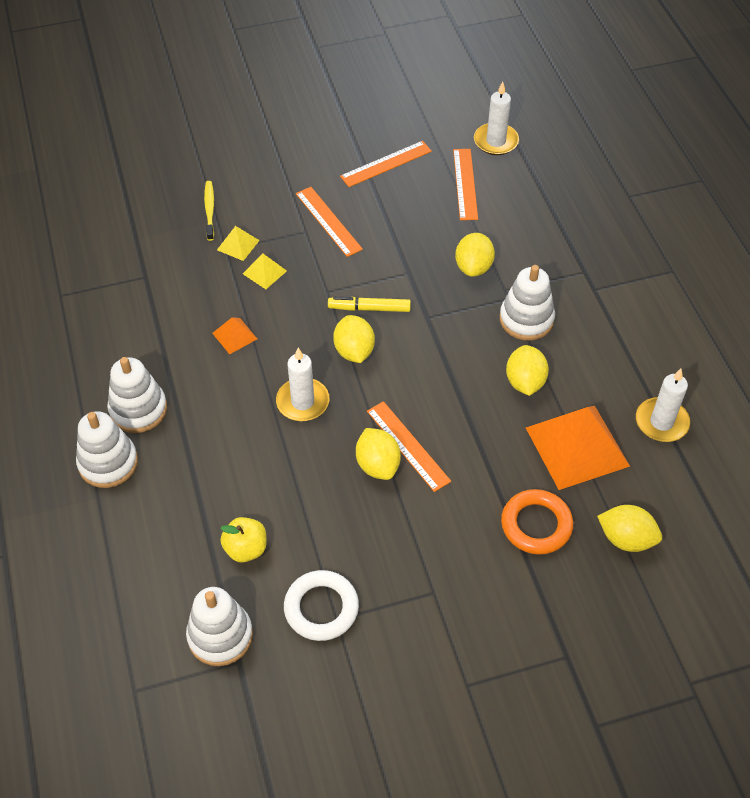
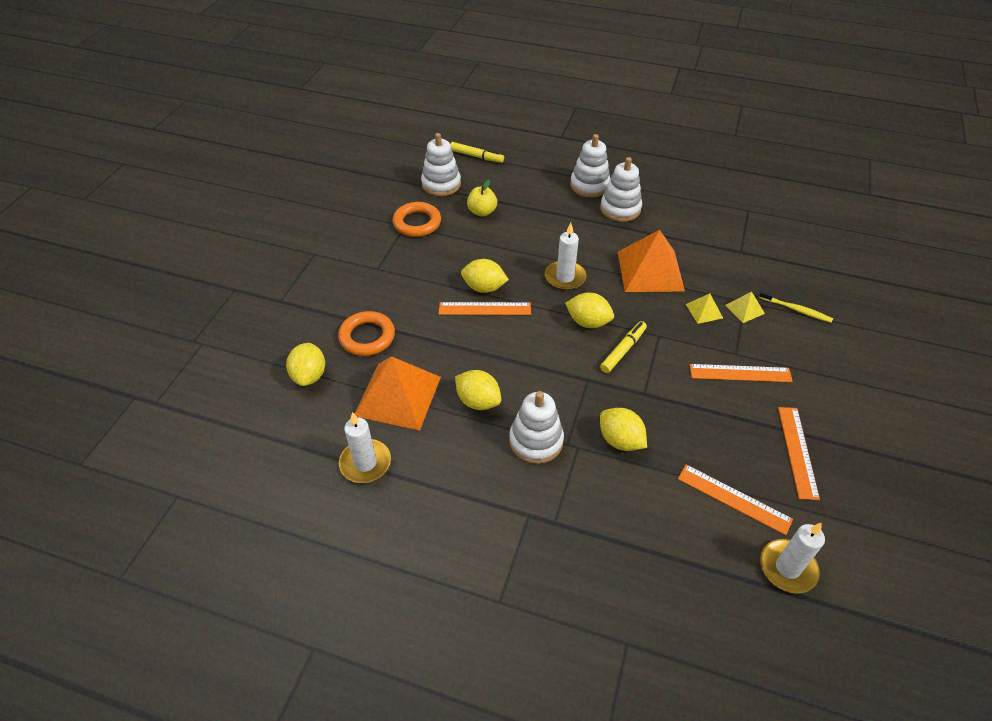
camera: 125 degrees right, 5 degrees down
orange pyramid [212,317,257,354] -> orange pyramid [618,230,685,292], size x2.21
white ring [284,570,359,641] -> orange ring [392,202,441,237]
yellow lemon [597,505,662,552] -> yellow lemon turned 60 degrees counterclockwise [286,343,325,386]
none -> yellow marker [450,142,504,163]

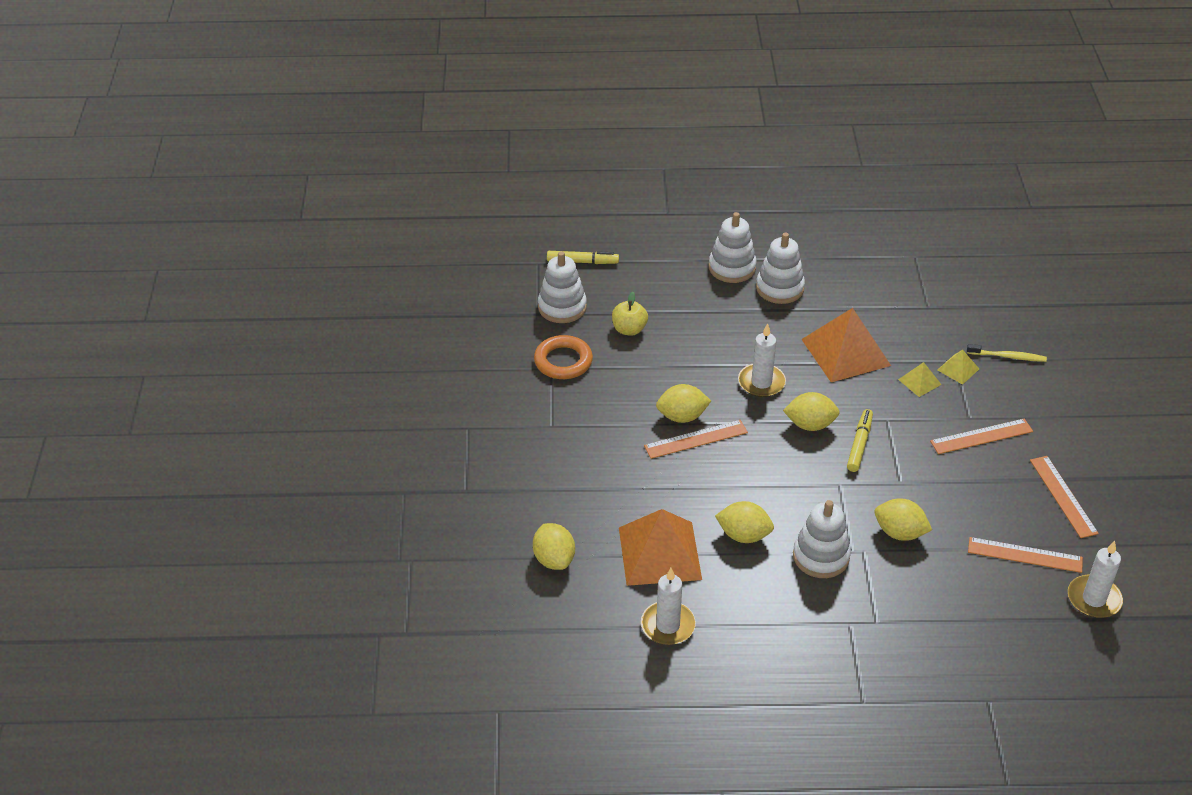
camera: 20 degrees left, 5 degrees down
orange ring [338,311,395,356] -> none

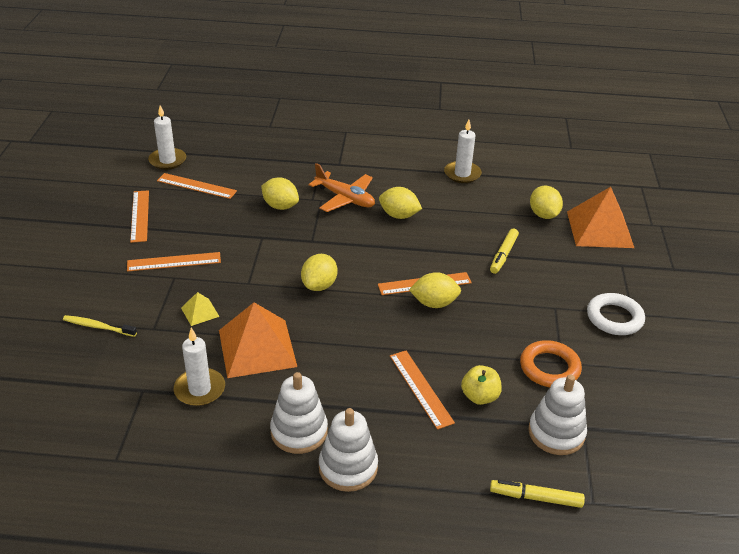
camera: 175 degrees left, 5 degrees down
orange pyramid [619,509,702,586] -> orange pyramid moved to [567,187,634,248]
white candle [738,323,786,397] -> white candle moved to [174,327,225,406]
yellow lemon [783,392,840,431] -> yellow lemon turned 75 degrees counterclockwise [301,254,337,291]
white stacking toy [793,500,851,578] -> orange plane [309,163,375,212]
yellow marker [847,409,873,472] -> yellow marker moved to [490,228,519,274]
yellow pyramid [938,350,979,385] -> none
none -> orange ruler [390,351,455,430]
none -> white ring [587,293,645,335]

